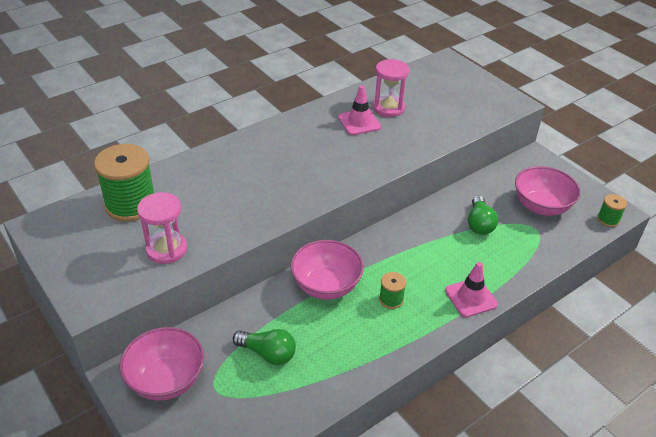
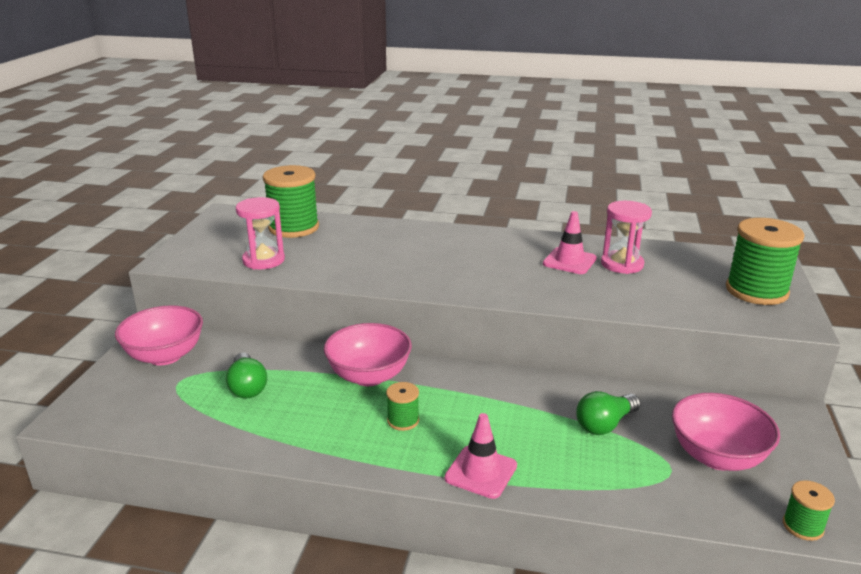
camera: 50 degrees right, 15 degrees down
none -> green spool [726,218,805,305]

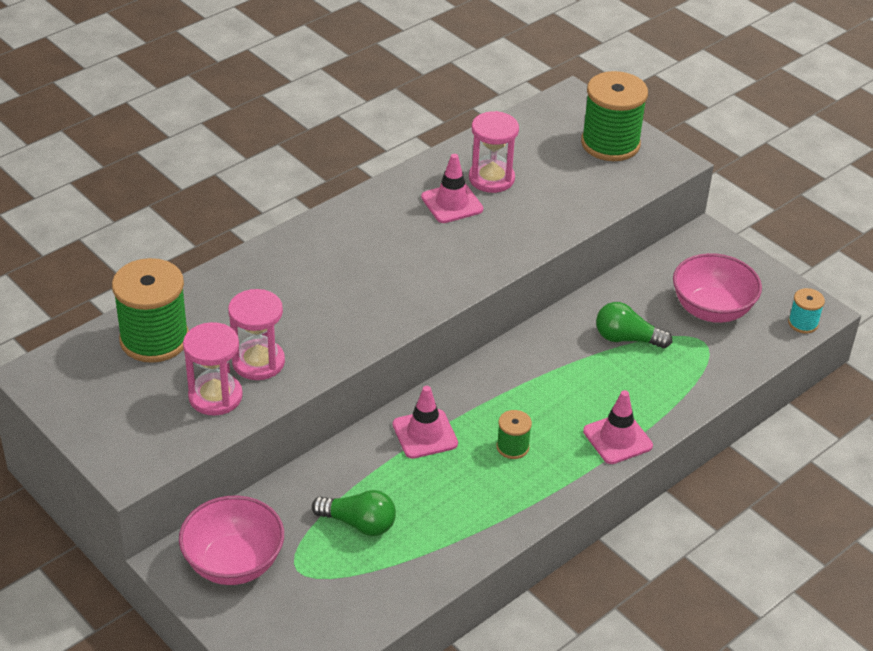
camera: 55 degrees left, 15 degrees up
pink bowl [324,323,412,386] -> pink traffic cone [393,386,458,459]
green light bulb [576,391,641,435] -> green light bulb turned 105 degrees clockwise [596,302,672,348]
green spool [783,480,835,541] -> turquoise spool [788,288,825,333]
none -> pink hourglass [228,289,285,380]

